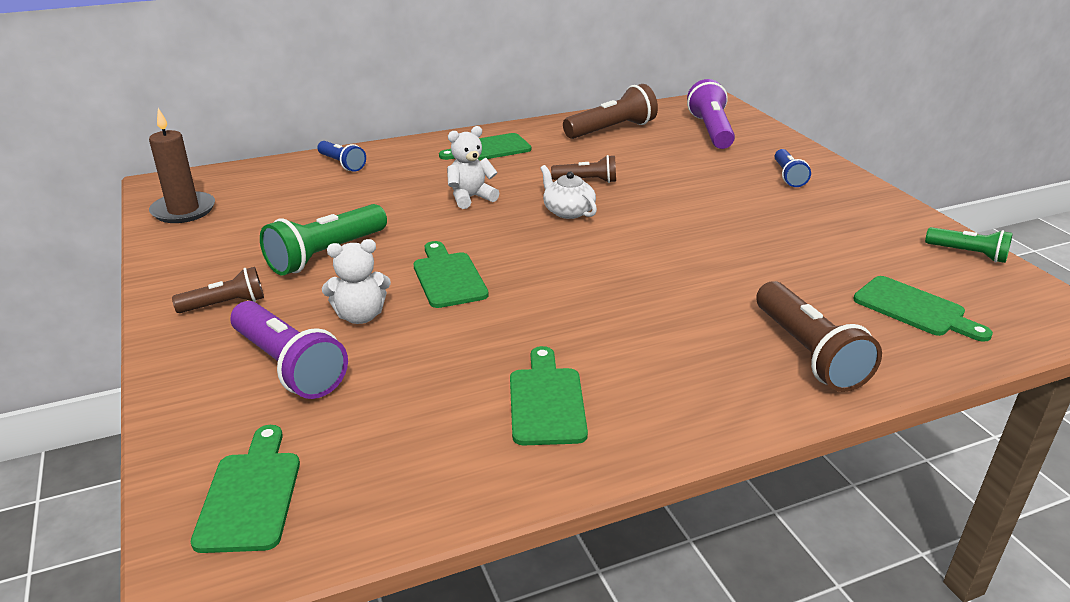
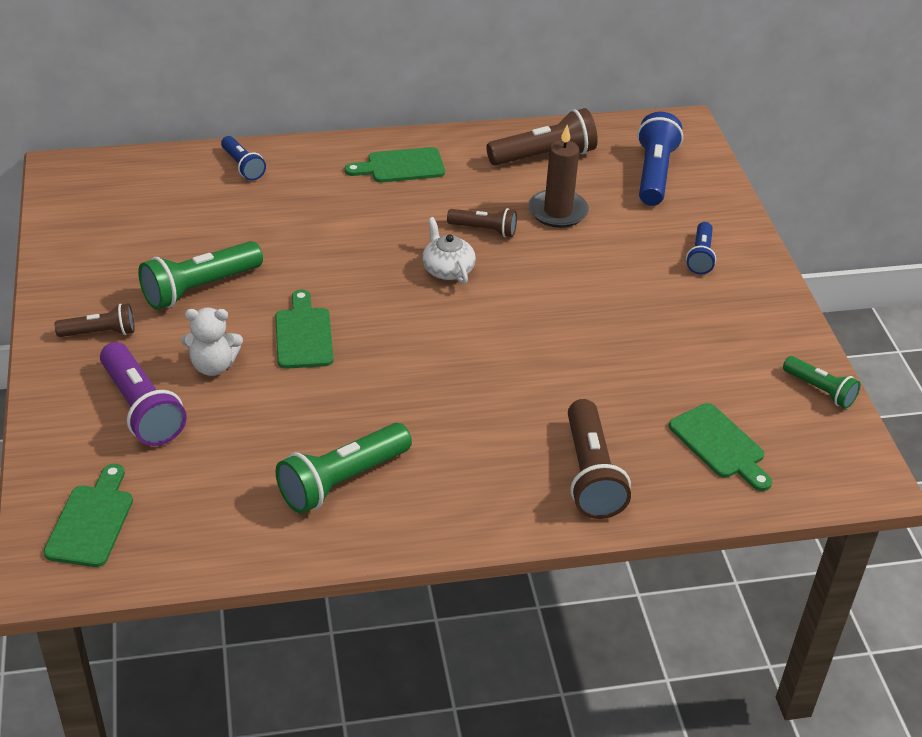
camera: 10 degrees right, 10 degrees up
brown candle [149,108,215,223] -> brown candle moved to [529,125,589,228]
white teddy bear [447,126,499,209] -> none
green cutting board [510,346,588,445] -> green flashlight [276,423,412,513]
purple flashlight [687,79,735,149] -> blue flashlight [637,112,683,206]

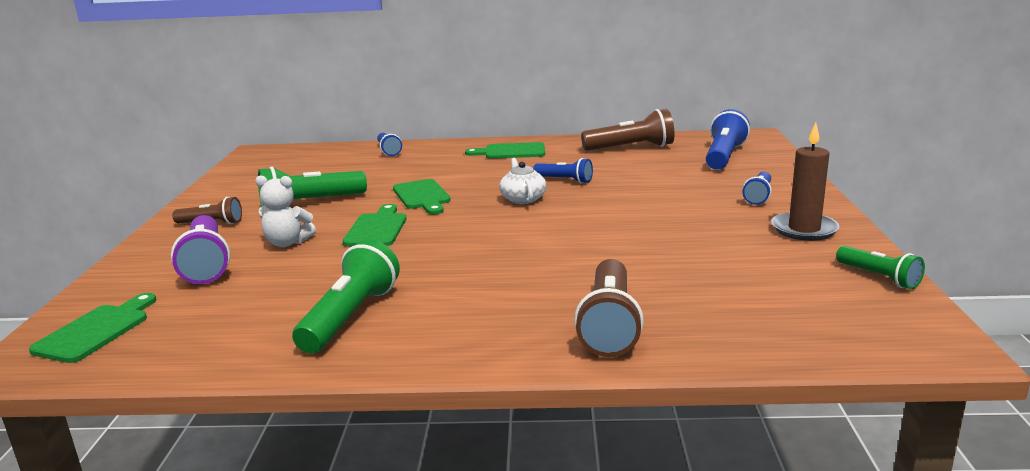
camera: 15 degrees right, 20 degrees down
green flashlight [276,423,412,513] -> green flashlight turned 135 degrees clockwise [292,239,400,354]
brown flashlight [447,208,517,237] -> blue flashlight [533,158,593,184]
brown candle [529,125,589,228] -> brown candle moved to [771,123,840,241]
green cutting board [669,403,772,491] -> green cutting board moved to [393,179,451,215]

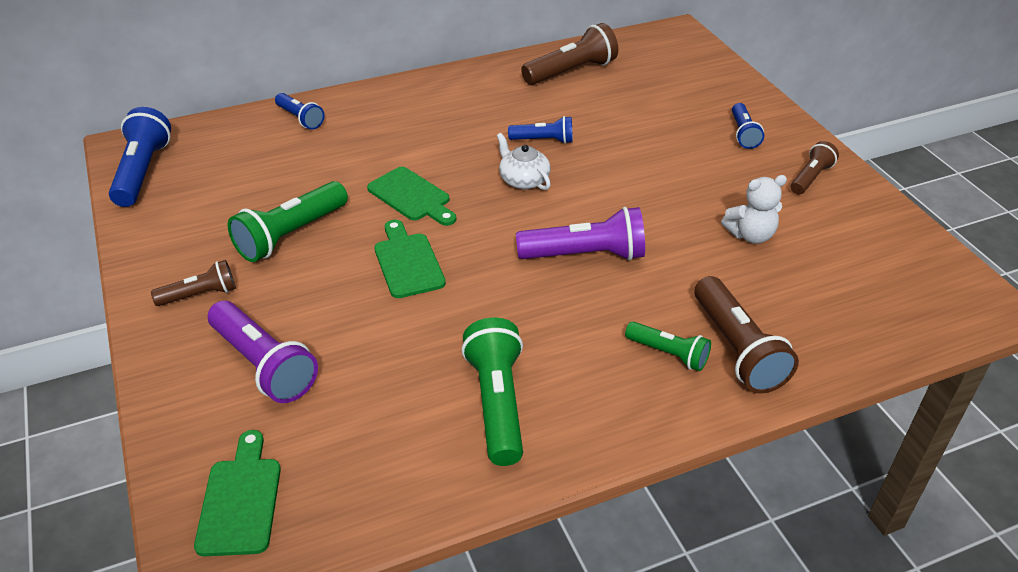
camera: 25 degrees left, 20 degrees up
white teddy bear [255,175,316,247] -> white teddy bear moved to [721,175,787,244]
green cutting board [465,142,545,159] -> none
blue flashlight [706,109,750,170] -> blue flashlight moved to [109,107,171,207]
brown candle [771,123,840,241] -> brown flashlight [791,141,839,195]
green flashlight [836,246,925,289] -> green flashlight moved to [625,321,711,371]
none -> purple flashlight [516,207,645,261]

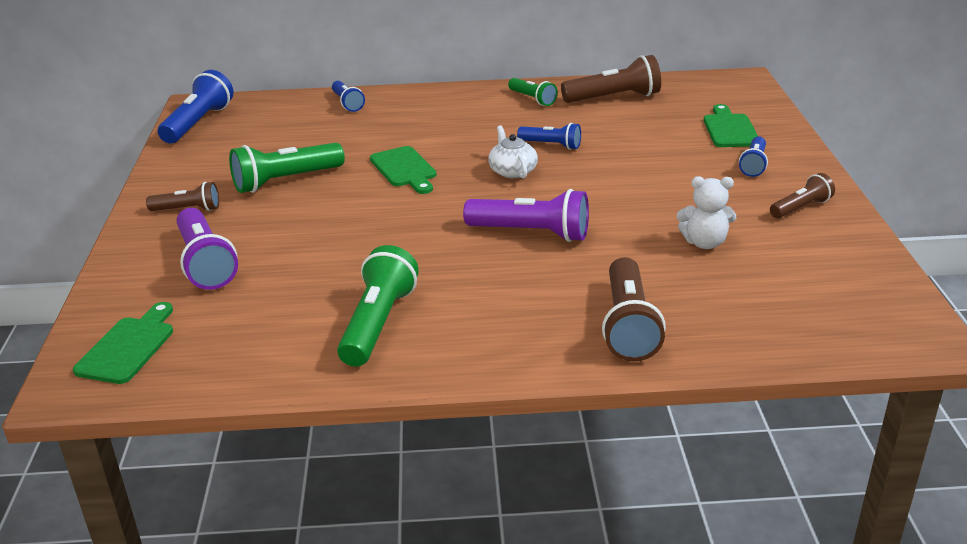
camera: 20 degrees right, 10 degrees down
green cutting board [374,220,446,298] -> green cutting board moved to [704,104,758,147]
green flashlight [625,321,711,371] -> green flashlight moved to [508,78,558,106]

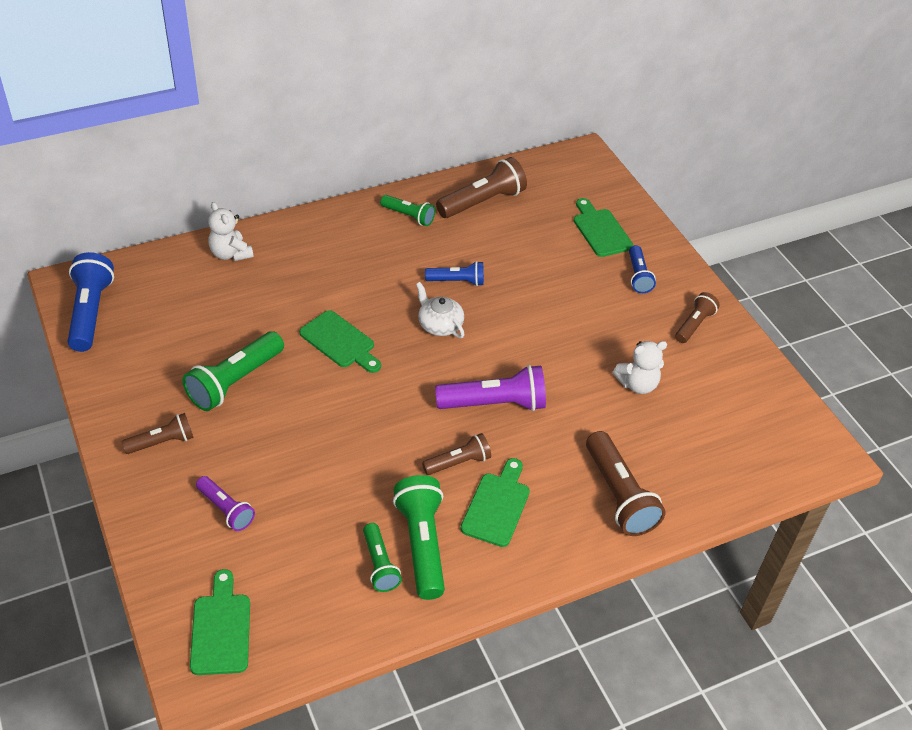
camera: 25 degrees left, 15 degrees up
purple flashlight [177,208,238,290] -> purple flashlight [196,476,255,531], size x0.59
blue flashlight [332,81,365,112] -> white teddy bear [208,202,253,261]
none -> green flashlight [363,523,402,592]
none -> brown flashlight [422,433,491,475]
none -> green cutting board [461,458,530,547]

